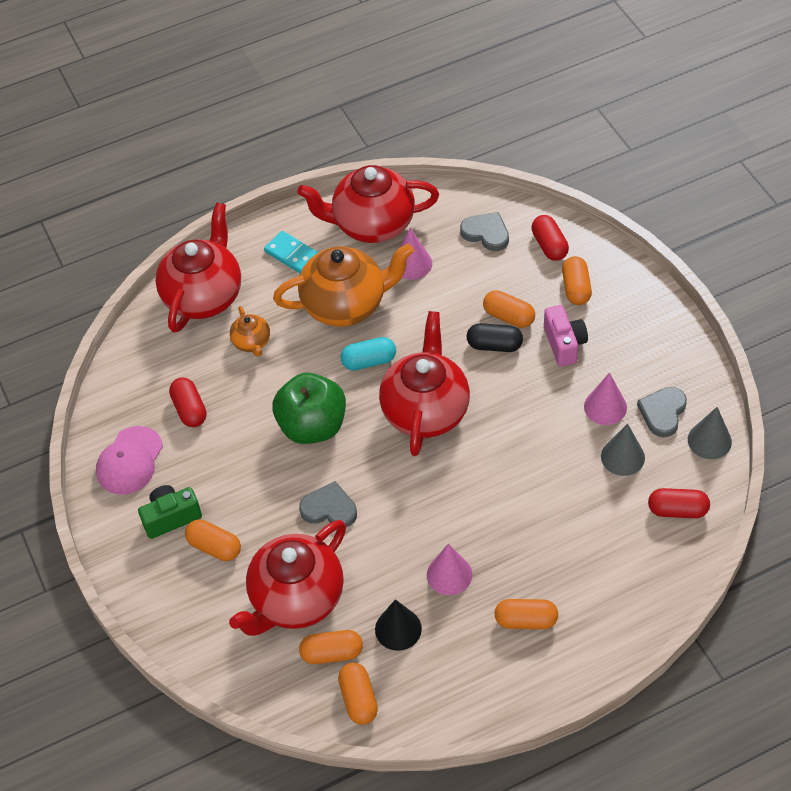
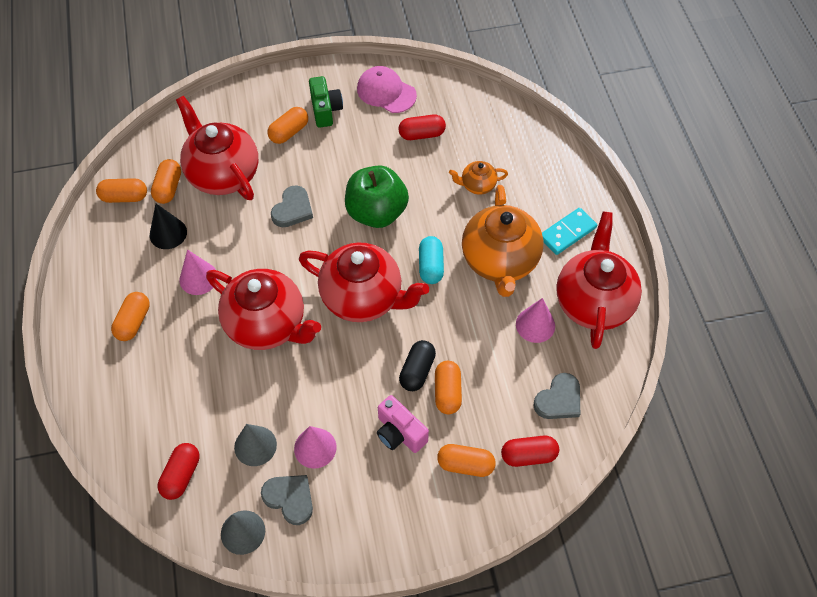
camera: 100 degrees right, 5 degrees up
red teapot [155,202,241,333] -> red teapot moved to [206,269,321,350]
orange capsule [483,290,535,328] -> orange capsule turned 45 degrees counterclockwise [435,361,462,414]
pink camera [544,305,588,367] -> pink camera turned 45 degrees clockwise [377,395,429,453]

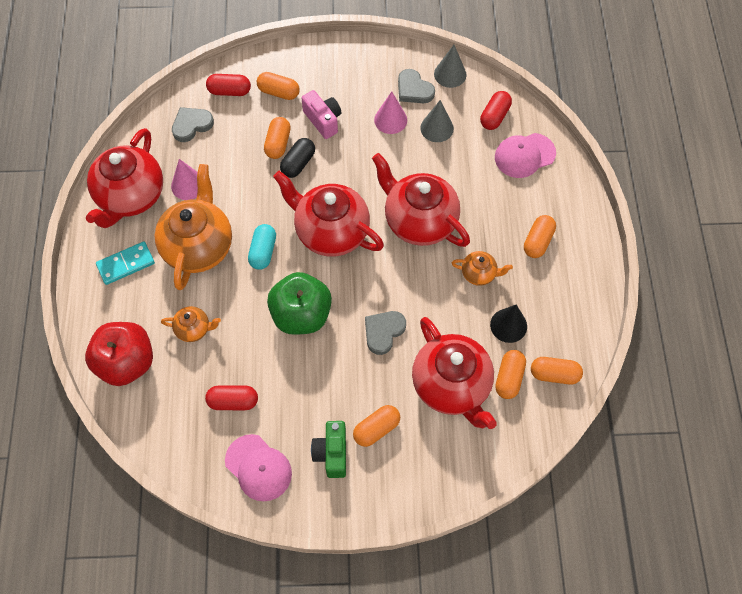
camera: 170 degrees left, 5 degrees up
pink cone [180,249,218,295] -> orange teapot [452,251,513,286]
none -> red apple [85,322,153,386]
none -> pink cap [495,133,556,178]

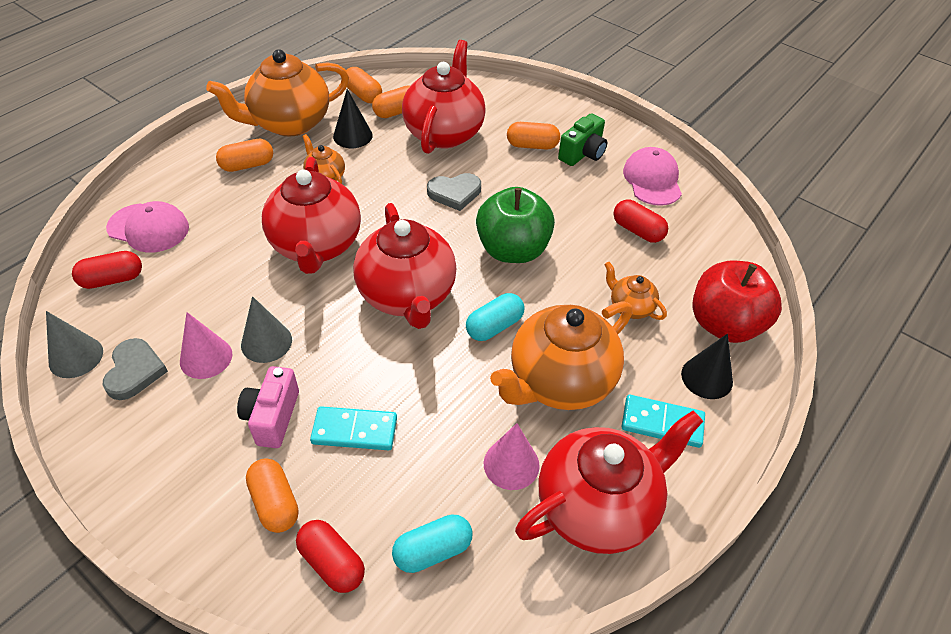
camera: 140 degrees left, 15 degrees down
grey heart [172,107,214,142] -> turquoise capsule [392,514,473,573]
orange capsule [264,117,291,159] -> turquoise domino [310,406,397,450]
black capsule [280,138,315,178] -> none
grey cone [420,100,454,142] -> grey cone moved to [241,296,292,363]
none -> orange teapot [206,49,349,137]
none -> black cone [681,334,733,399]

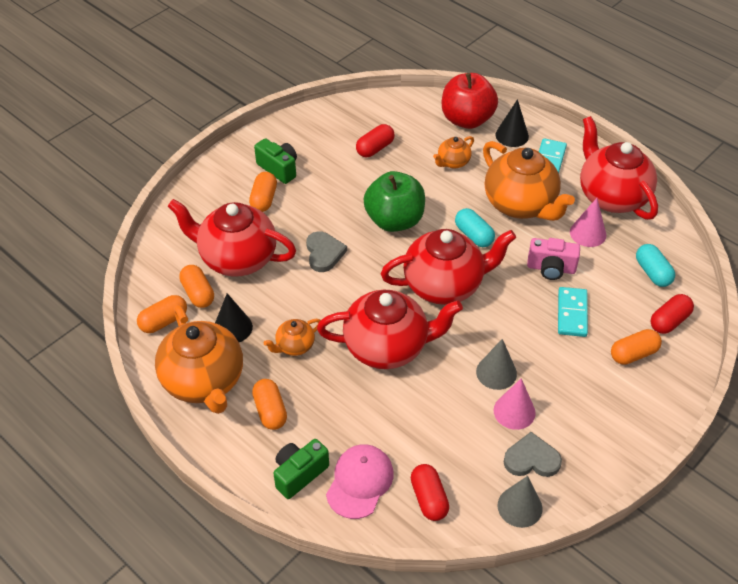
camera: 85 degrees left, 0 degrees up
pink camera [237,366,299,448] -> pink camera moved to [527,238,580,280]
pink cap [623,147,682,206] -> none
none -> green camera [273,439,329,499]

